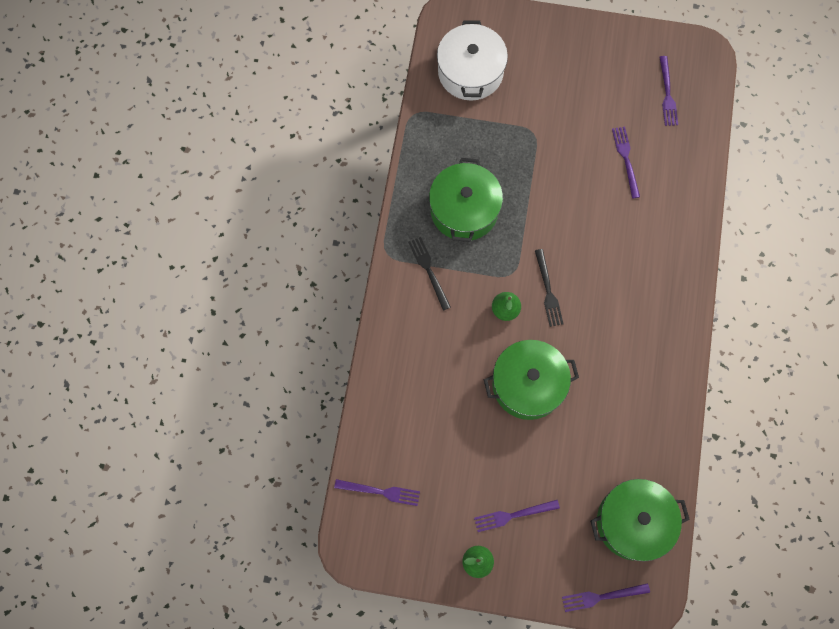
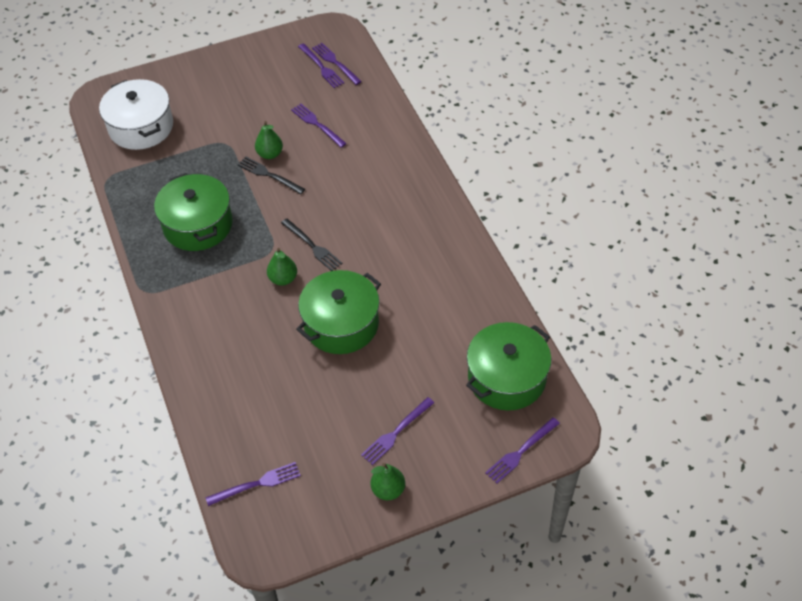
camera: 30 degrees left, 20 degrees down
black fork [408,237,451,310] -> black fork moved to [237,157,305,194]
none -> green pear [255,121,283,159]
none -> purple fork [312,43,362,85]

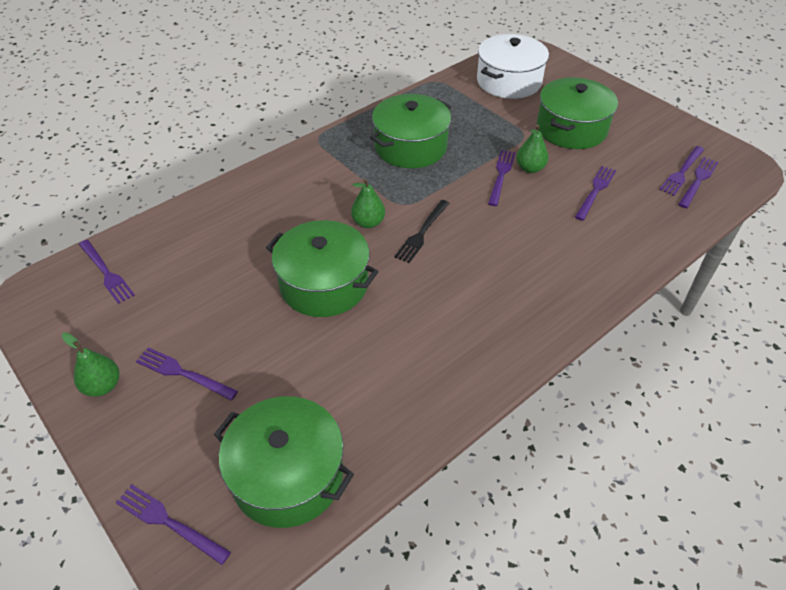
camera: 70 degrees right, 5 degrees down
black fork [237,157,305,194] -> purple fork [488,150,516,206]
none -> green pot [537,77,618,149]

